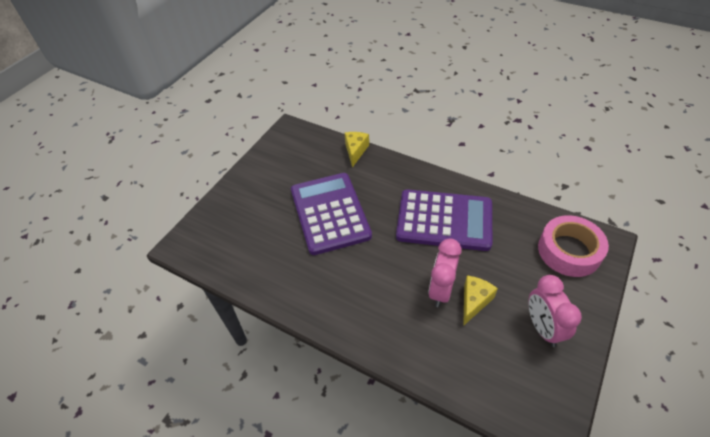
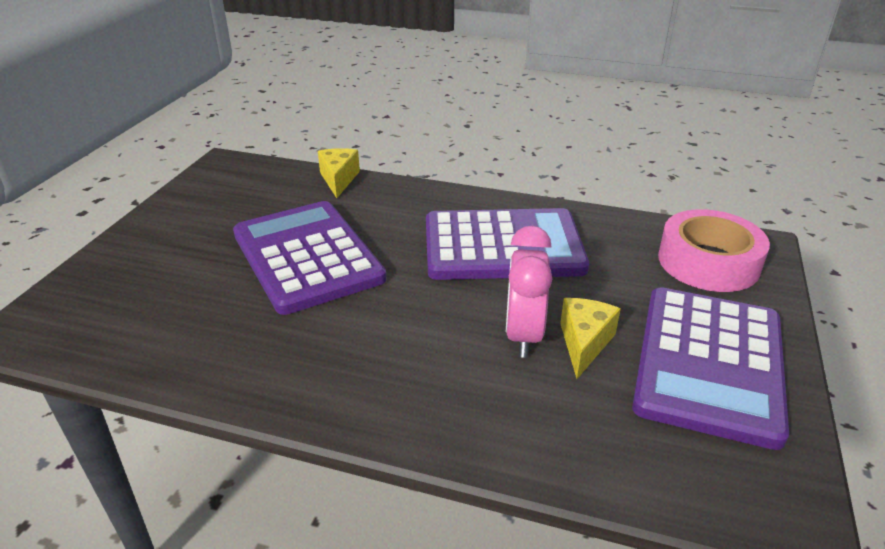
camera: 15 degrees left, 15 degrees down
pink clock [528,275,582,347] -> purple calculator [632,287,789,450]

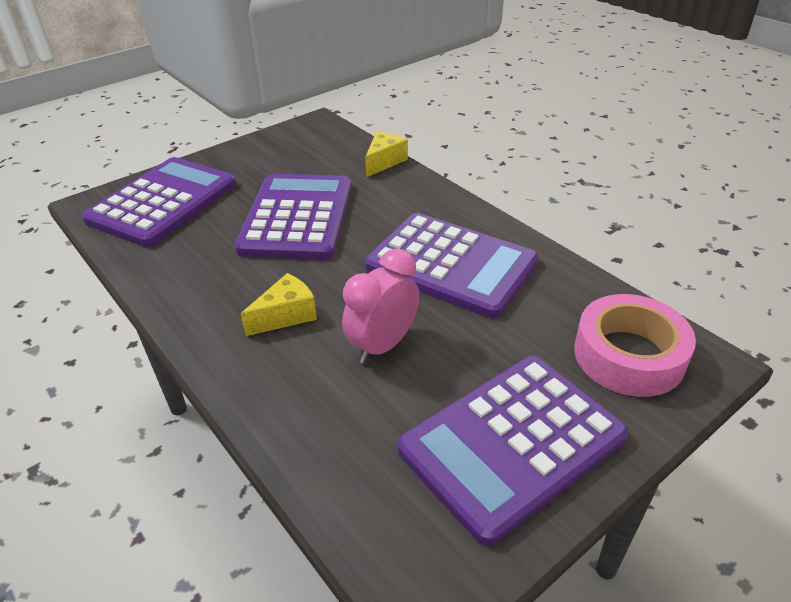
camera: 35 degrees right, 5 degrees up
yellow cheese [560,298,621,379] -> yellow cheese moved to [241,273,317,336]
none -> purple calculator [82,157,236,247]

